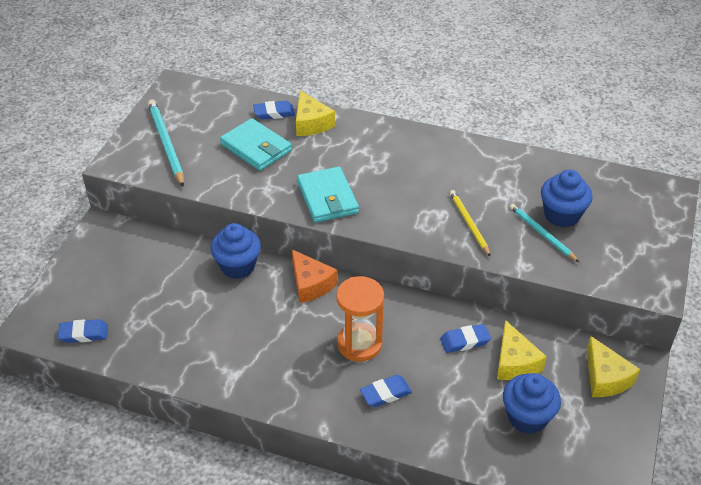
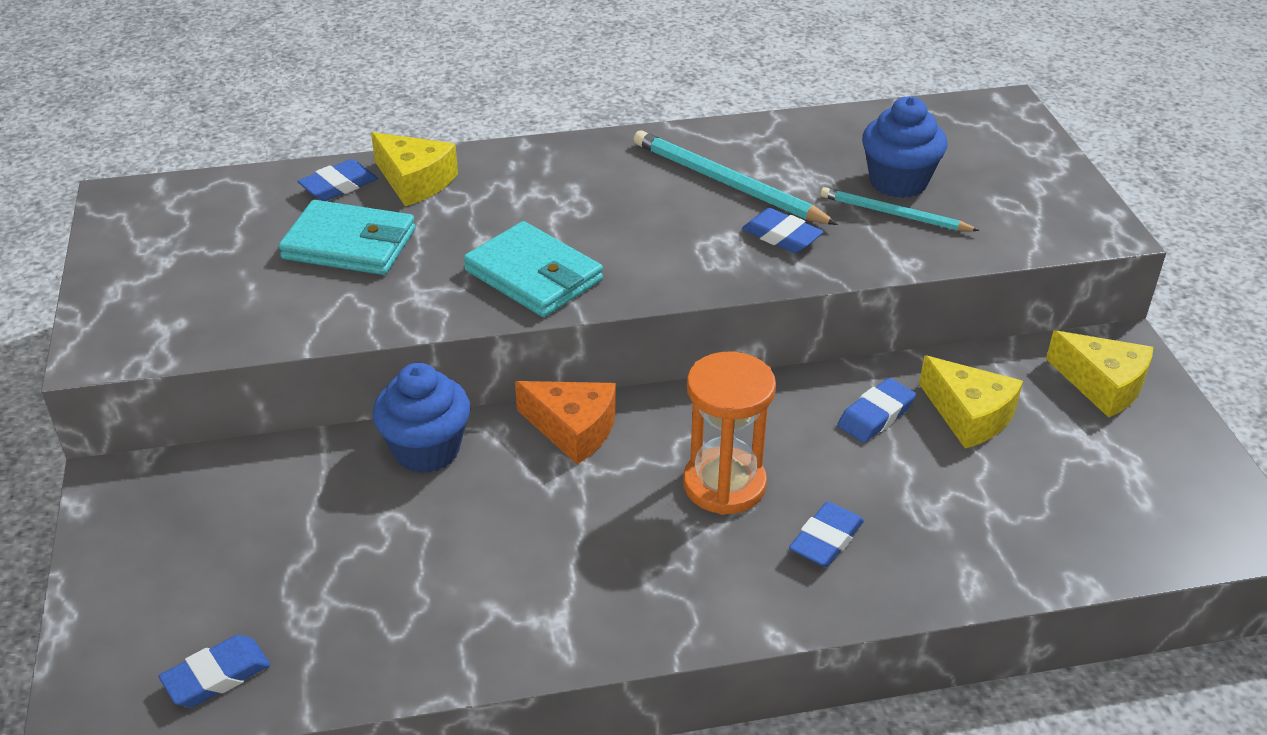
camera: 30 degrees left, 5 degrees down
turquoise pencil [148,99,184,187] -> turquoise pencil moved to [633,130,838,225]
yellow pencil [450,190,491,257] -> blue eraser [742,208,824,253]
blue cupcake [503,373,561,434] -> none

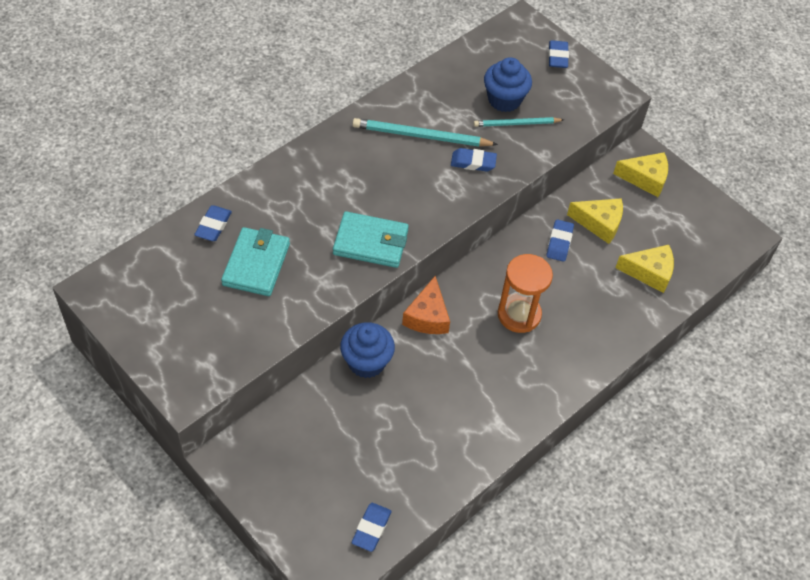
camera: 35 degrees left, 15 degrees up
turquoise wallet [279,200,415,275] -> turquoise wallet turned 60 degrees counterclockwise [221,227,290,296]
yellow cheese [371,132,458,206] -> yellow cheese moved to [615,245,674,293]
orange cheese [515,381,616,465] -> orange cheese turned 105 degrees clockwise [402,276,450,334]
blue eraser [789,502,864,567] -> blue eraser moved to [548,40,569,68]

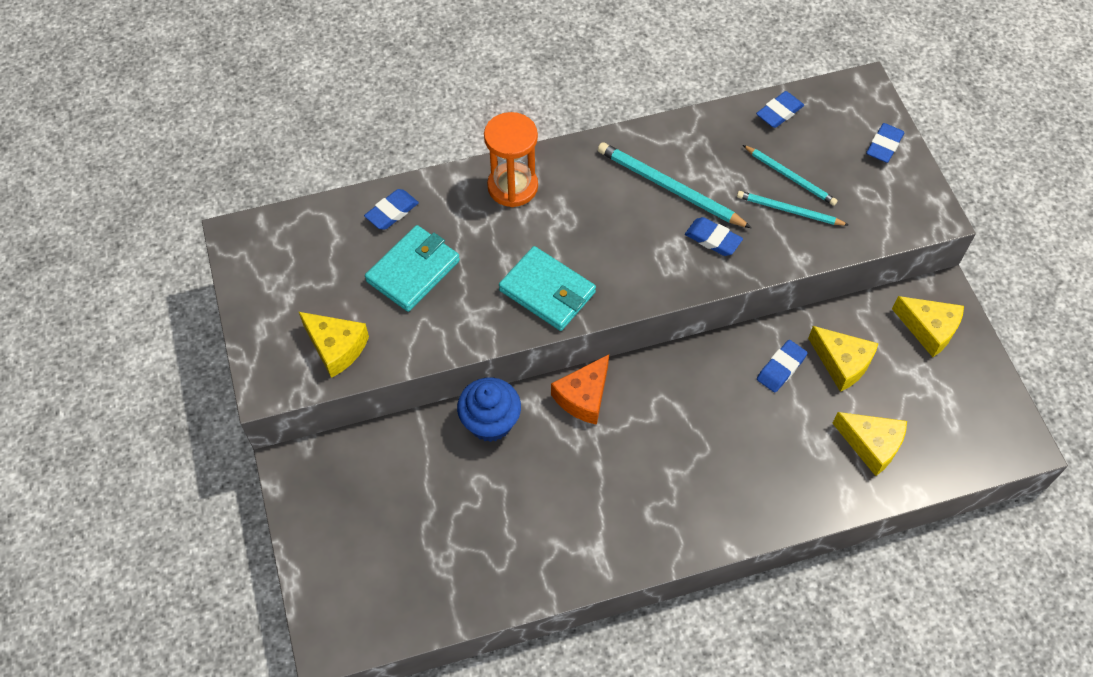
camera: 30 degrees right, 5 degrees up
blue eraser [352,503,392,552] -> blue eraser moved to [756,91,804,128]
blue cupcake [484,57,532,112] -> turquoise pencil [743,145,838,206]
orange hourglass [498,254,553,333] -> orange hourglass moved to [484,112,538,207]
none -> yellow cheese [299,312,369,378]

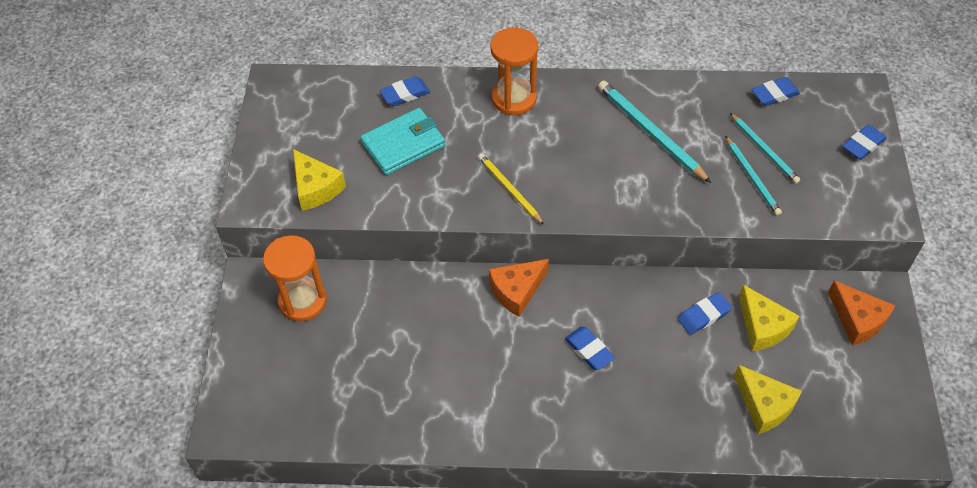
camera: 20 degrees right, 5 degrees down
blue cupcake [457,377,521,442] -> none
turquoise wallet [499,246,596,331] -> yellow pencil [478,154,544,225]
blue eraser [685,217,743,256] -> blue eraser moved to [565,327,615,370]
turquoise pencil [737,191,849,226] -> turquoise pencil turned 150 degrees counterclockwise [725,136,782,216]
yellow cheese [892,296,964,357] -> orange cheese [828,280,895,346]
none -> orange hourglass [263,235,327,321]

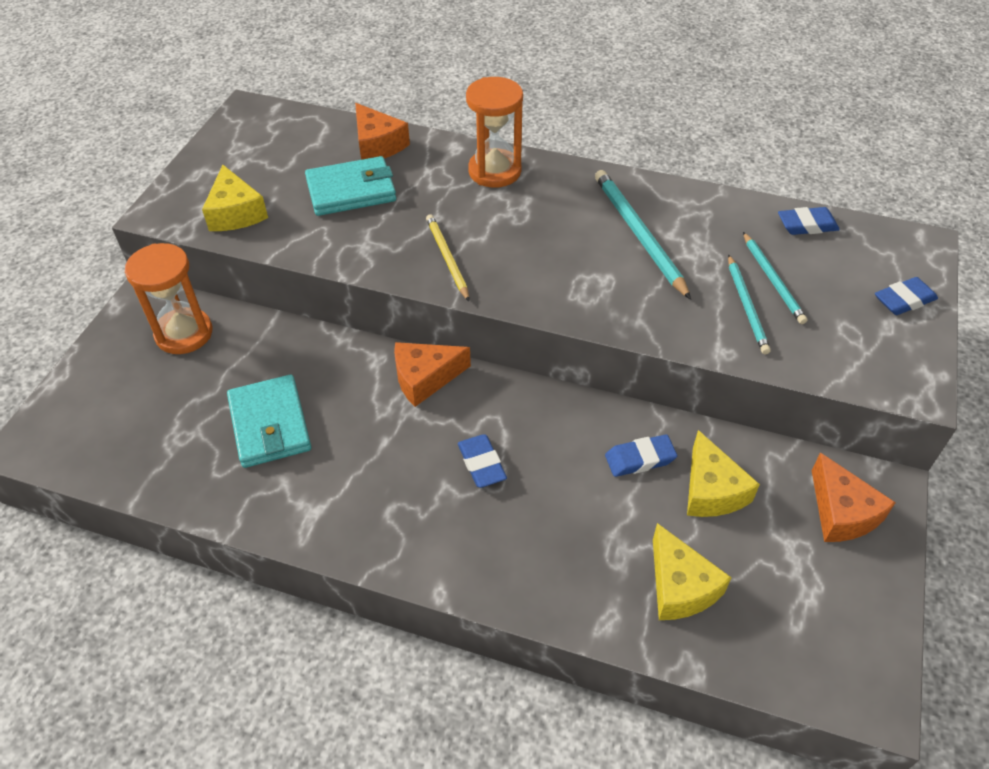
camera: 15 degrees right, 5 degrees down
blue eraser [380,76,430,106] -> orange cheese [355,103,410,160]
none -> turquoise wallet [227,375,311,468]

